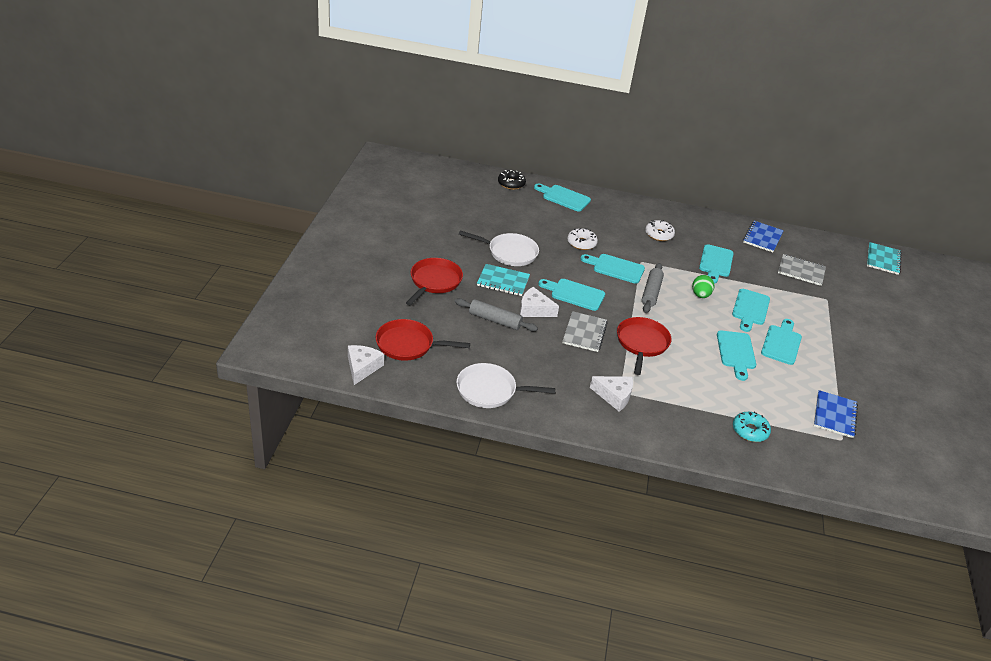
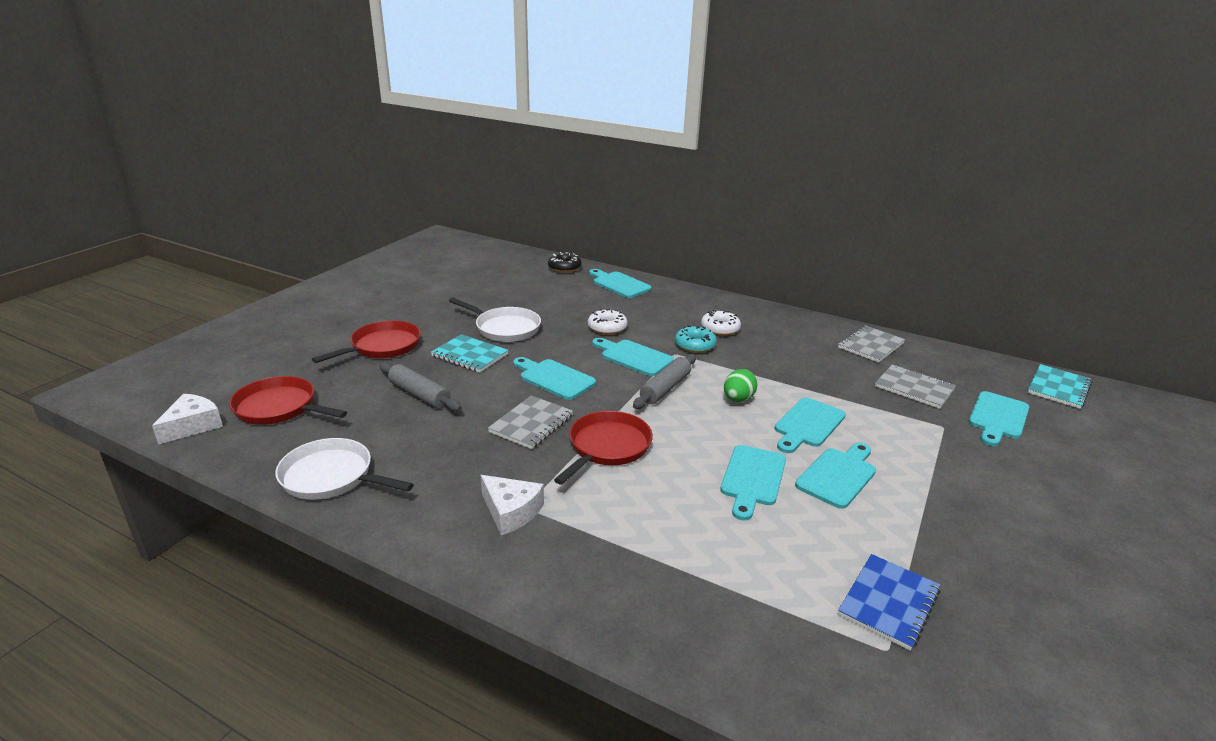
camera: 20 degrees right, 10 degrees down
white cheese [520,287,559,317] -> none
turquoise cutting board [699,244,734,284] -> turquoise cutting board moved to [968,391,1029,446]
turquoise donut [733,412,771,442] -> turquoise donut moved to [675,325,717,353]
blue notebook [743,221,784,252] -> grey notebook [838,325,905,363]

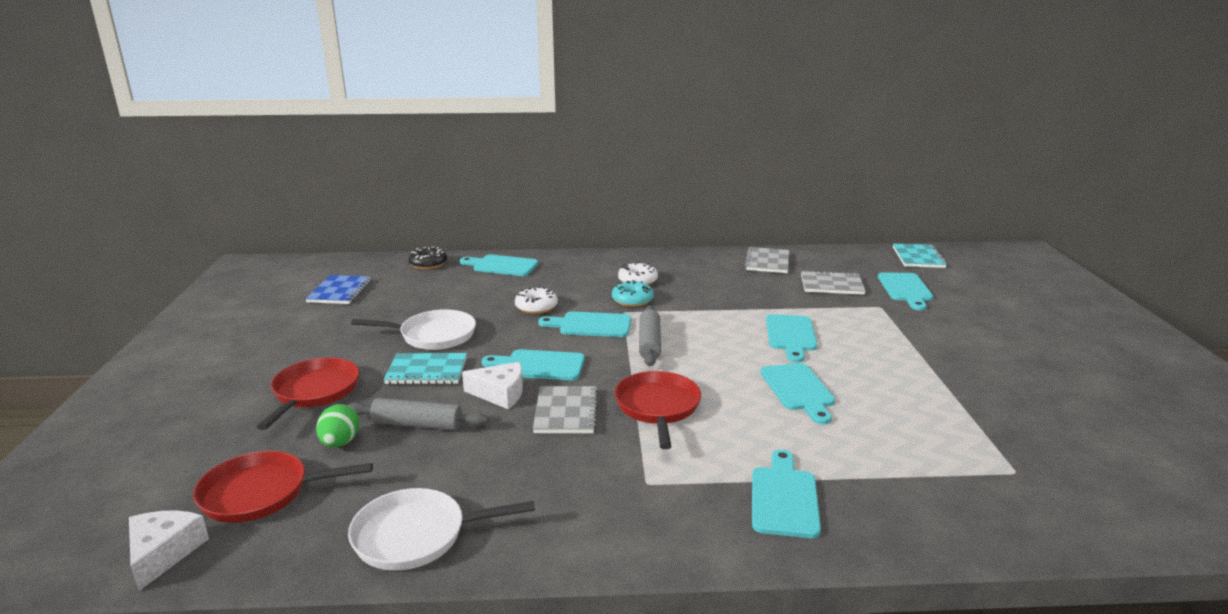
camera: 30 degrees left, 5 degrees down
white cheese [481,475,544,535] -> white cheese moved to [462,362,523,409]
green egg [724,369,758,402] -> green egg moved to [316,404,359,447]
turquoise cutting board [795,443,876,509] -> turquoise cutting board moved to [752,449,821,538]
blue notebook [838,554,941,650] -> blue notebook moved to [305,275,371,304]

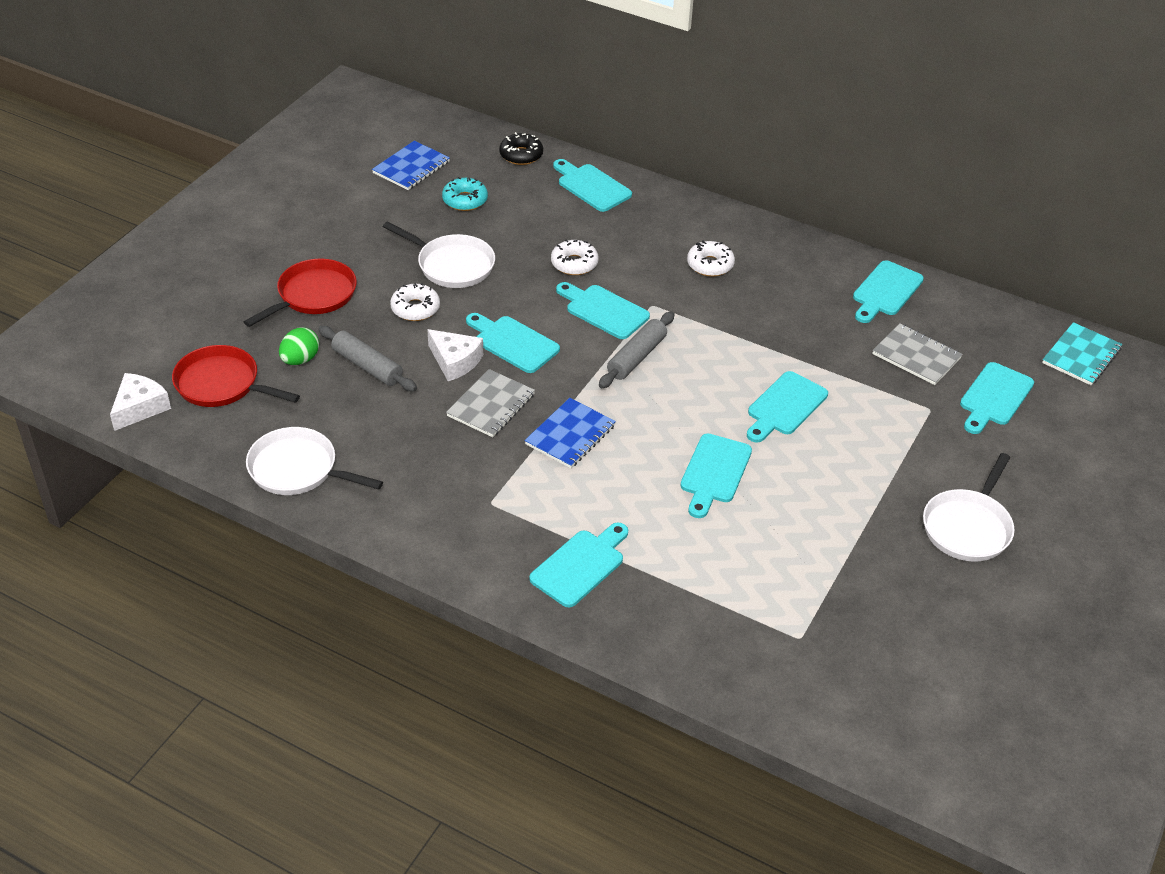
camera: 30 degrees right, 20 degrees up
turquoise notebook [384,353,467,384] -> white donut [390,283,440,321]
turquoise donut [612,280,654,307] -> turquoise donut moved to [442,177,488,211]
red pan [614,371,701,449] -> blue notebook [525,398,616,468]
grey notebook [745,247,789,273] -> turquoise cutting board [853,260,924,323]
none -> white pan [923,453,1015,562]

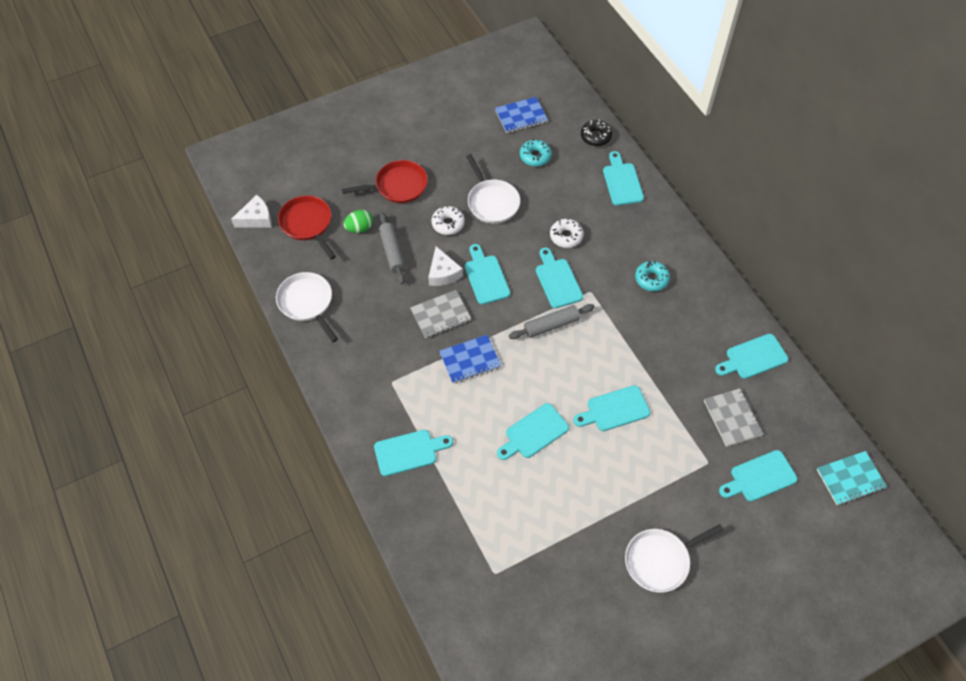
camera: 35 degrees right, 15 degrees up
white donut [687,240,735,277] -> turquoise donut [635,261,670,291]

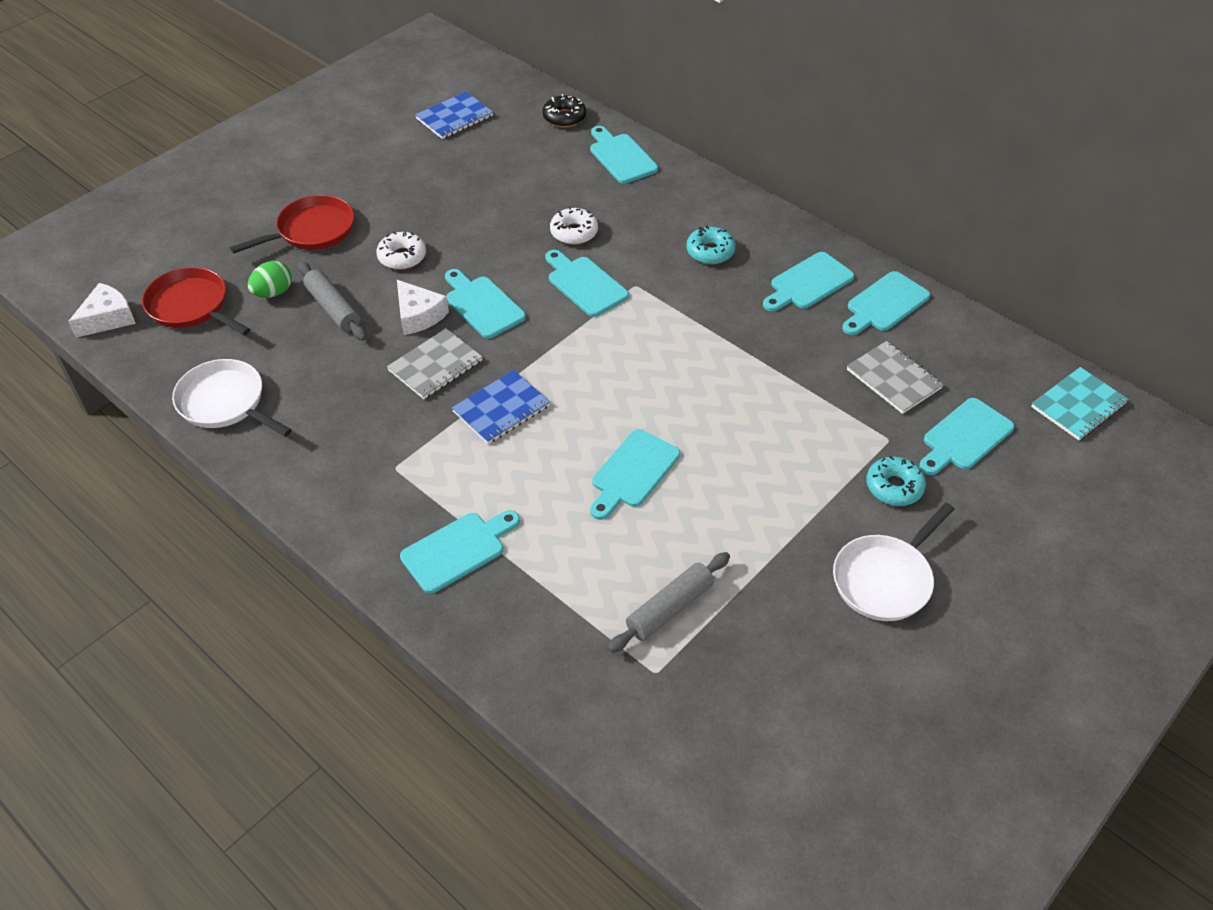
camera: 20 degrees left, 10 degrees down
white pan [466,154,520,224] -> none
grey rolling pin [509,304,595,339] -> grey rolling pin moved to [607,552,730,653]
turquoise donut [520,139,552,166] -> turquoise donut moved to [866,456,926,506]
turquoise cutting board [573,385,650,431] -> turquoise cutting board moved to [763,252,854,312]

